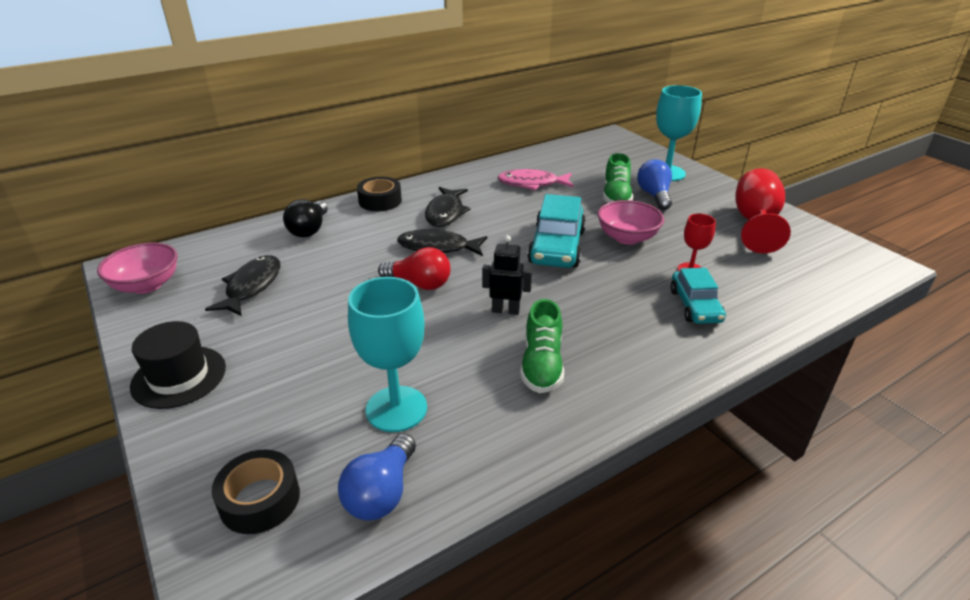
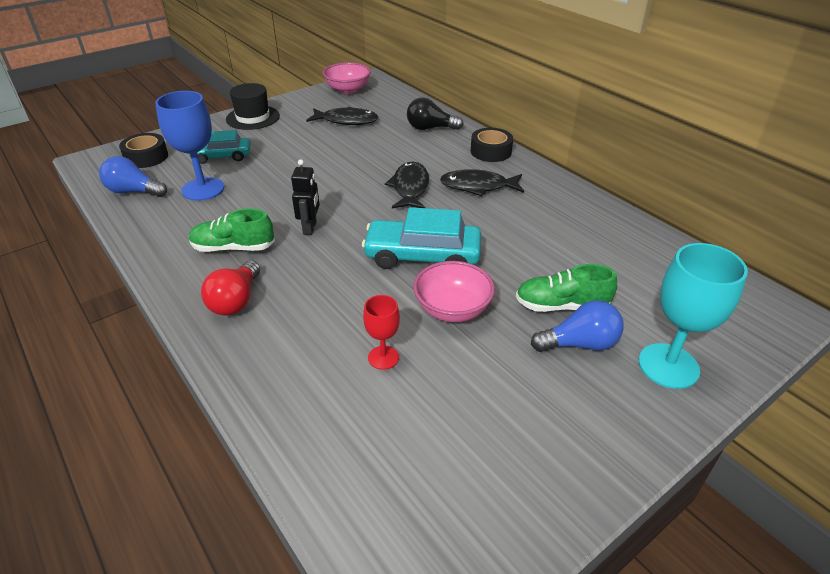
camera: 85 degrees right, 5 degrees up
turquoise goblet [348,277,427,432] -> blue goblet [155,91,224,201]
red light bulb [378,247,451,290] -> red light bulb moved to [201,260,260,316]
pink fish [497,169,574,191] -> none
turquoise car [670,268,726,324] -> turquoise car moved to [189,130,251,164]
red goblet [735,168,791,253] -> none

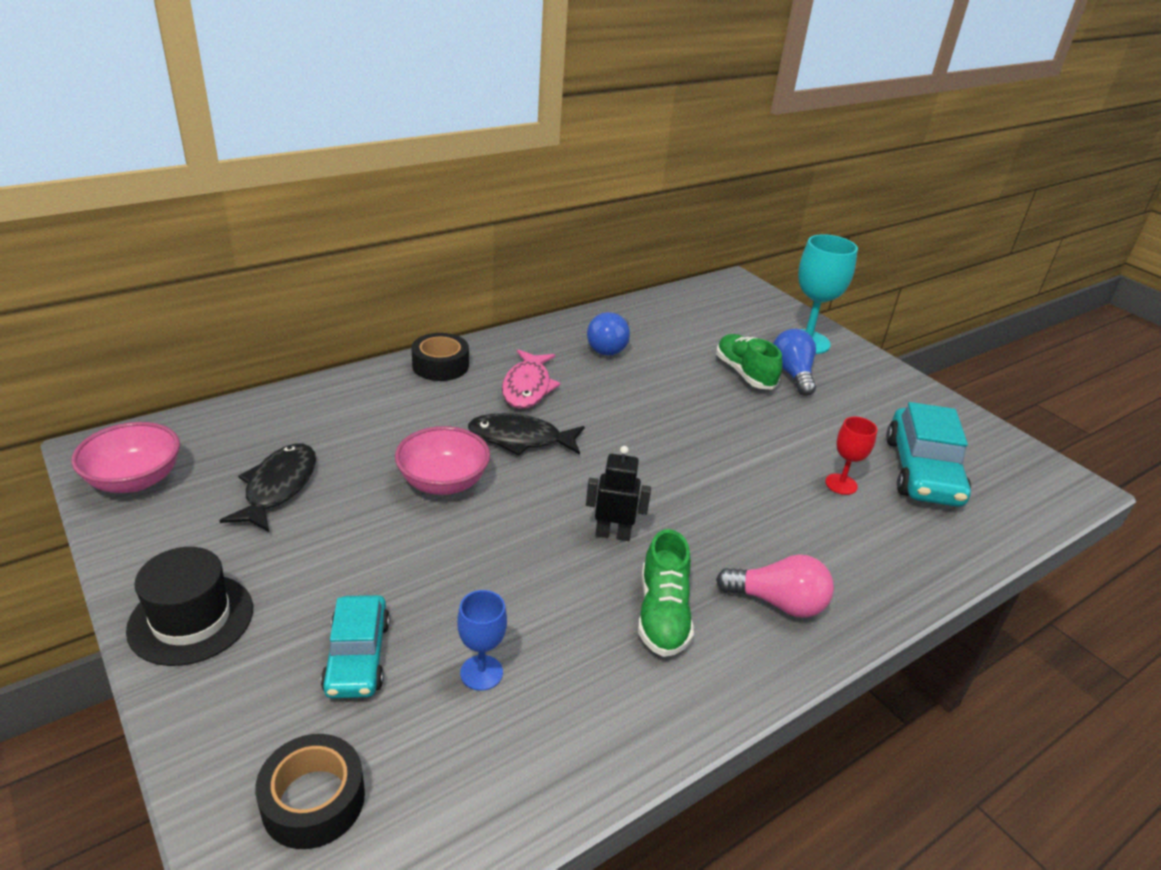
camera: 90 degrees left, 5 degrees down
blue light bulb [99,156,167,197] -> blue light bulb moved to [587,312,630,356]
blue goblet [155,91,224,201] -> blue goblet [457,590,507,691], size x0.54
red light bulb [201,260,260,316] -> pink light bulb [716,554,834,618]
turquoise car [362,207,481,269] -> turquoise car moved to [886,402,971,507]
black light bulb [407,97,464,130] -> none
pink bowl [413,261,495,322] -> pink bowl moved to [395,426,490,495]
black fish [440,169,524,196] -> pink fish [502,349,561,409]
green shoe [516,264,617,312] -> green shoe turned 150 degrees clockwise [716,334,782,390]

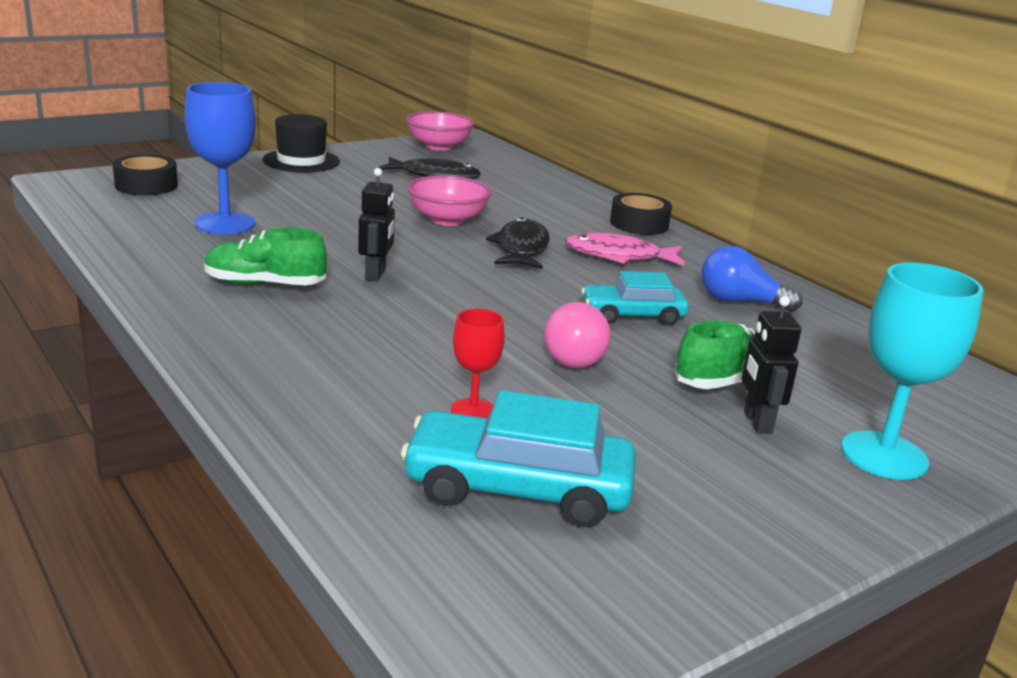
camera: 90 degrees right, 10 degrees down
turquoise car [321,595,390,698] -> turquoise car moved to [581,271,689,325]
blue goblet [457,590,507,691] -> blue goblet [184,82,256,234], size x1.84
pink light bulb [716,554,834,618] -> pink light bulb moved to [544,302,611,369]
blue light bulb [773,329,816,396] -> black robot [742,296,801,434]

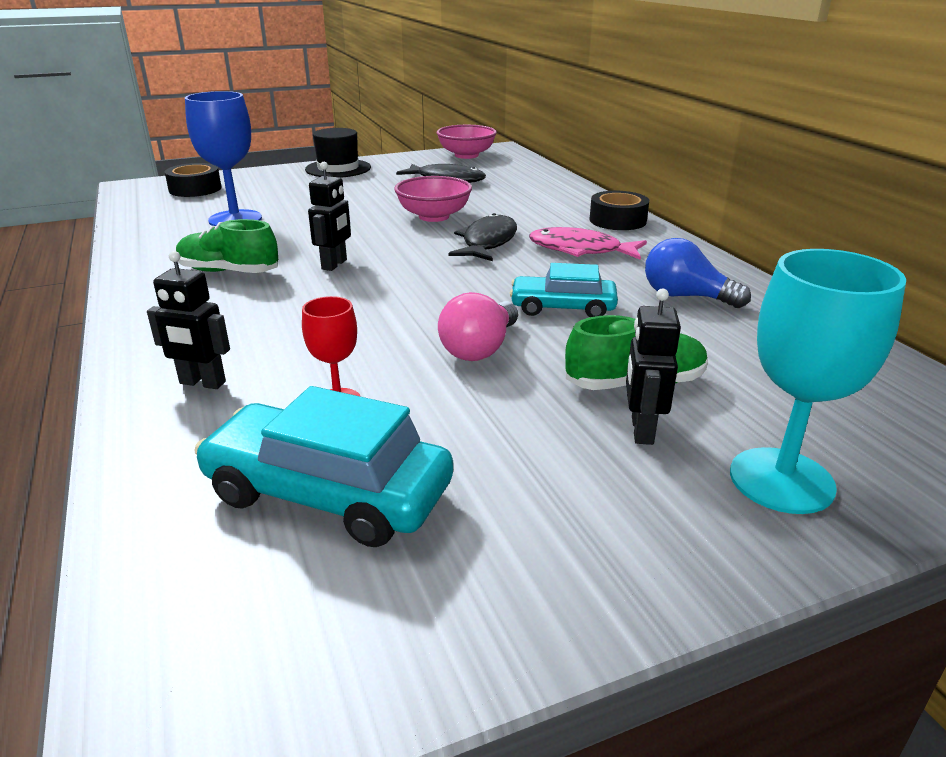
camera: 15 degrees right, 5 degrees up
none -> black robot [147,251,230,389]

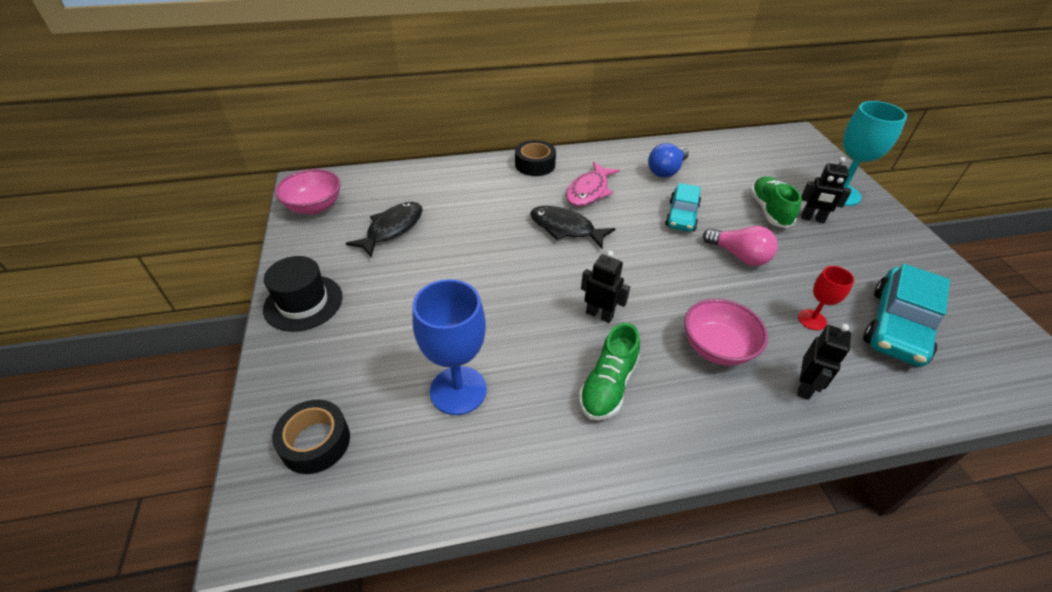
camera: 80 degrees left, 15 degrees up
pink bowl [394,176,472,222] -> pink bowl moved to [684,299,768,366]

